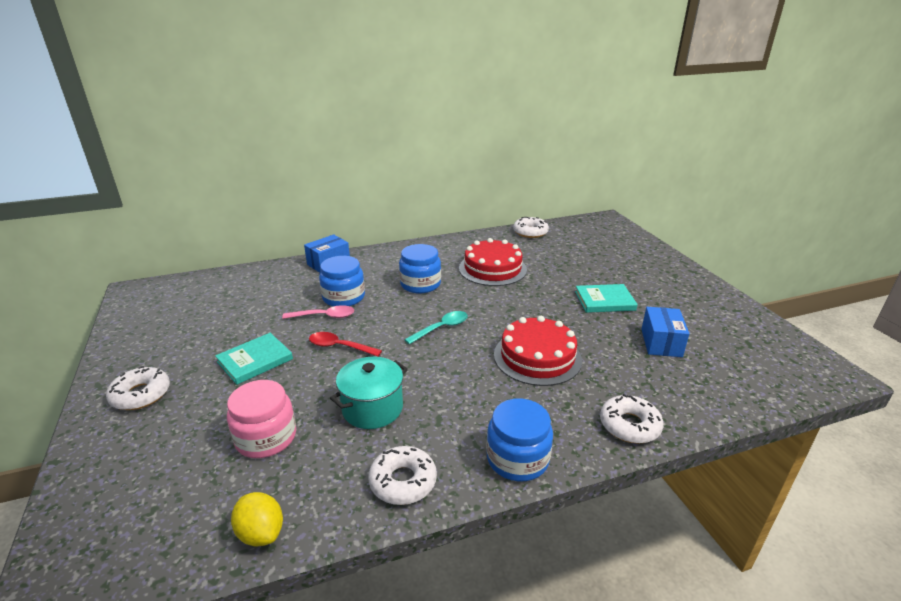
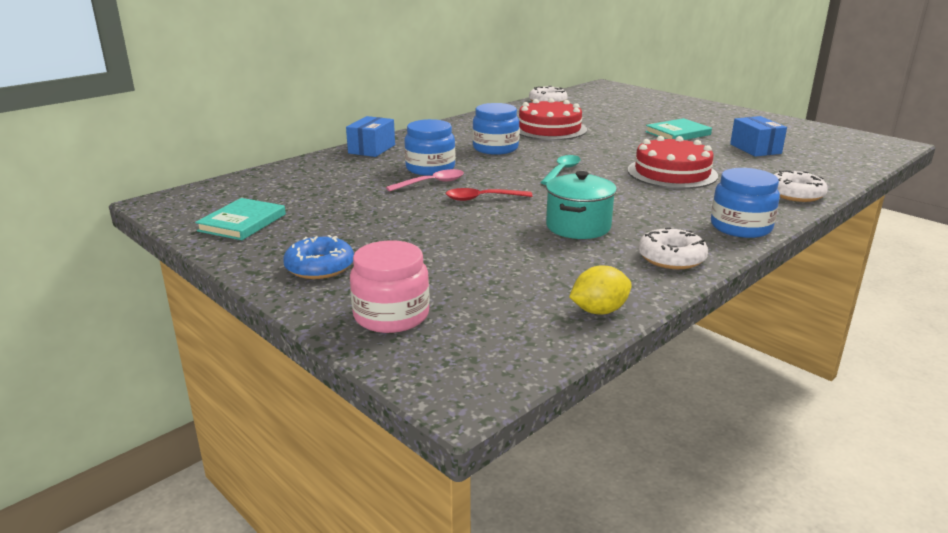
camera: 25 degrees left, 5 degrees down
white donut [106,366,170,410] -> blue donut [283,235,354,279]
turquoise book [215,333,293,385] -> turquoise book moved to [195,198,286,240]
pink jar [227,380,296,458] -> pink jar moved to [350,240,430,333]
yellow lemon [231,492,283,546] -> yellow lemon turned 45 degrees counterclockwise [569,266,632,315]

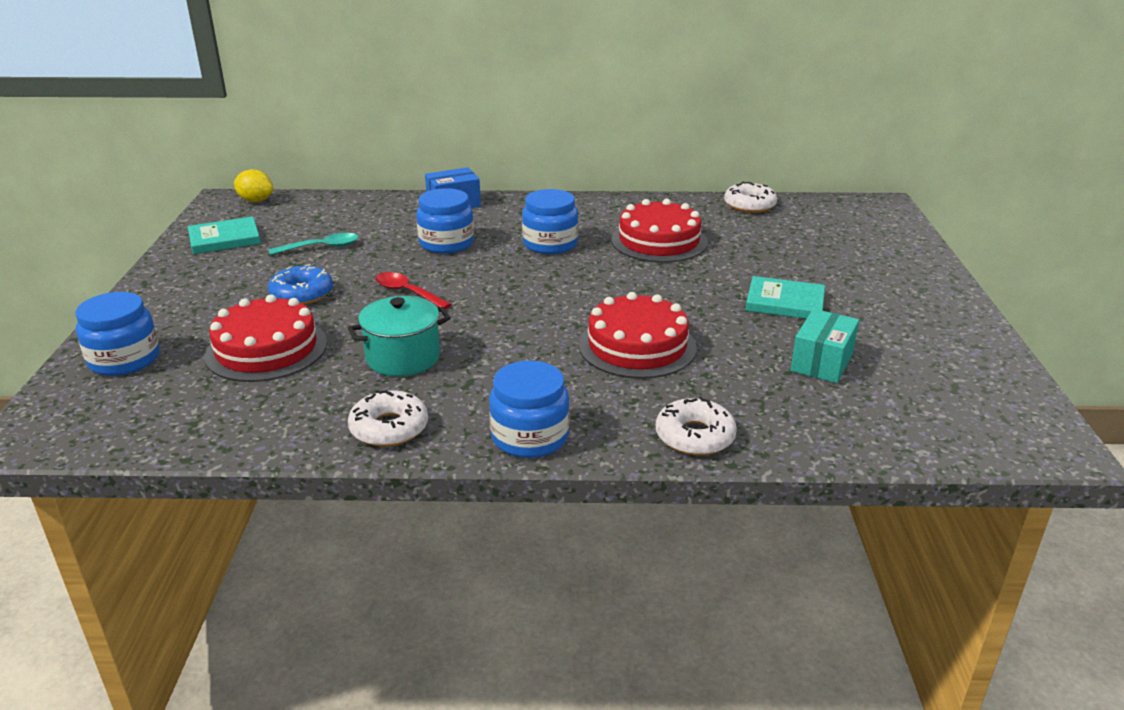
camera: 45 degrees right, 5 degrees up
blue donut [283,235,354,279] -> blue donut moved to [268,264,333,305]
pink jar [350,240,430,333] -> blue jar [75,292,160,376]
pink spoon [386,169,464,192] -> none
turquoise spoon [540,155,581,185] -> turquoise spoon moved to [269,233,359,255]
yellow lemon [569,266,632,315] -> yellow lemon moved to [234,169,273,202]
blue box [730,116,787,157] -> turquoise box [790,309,859,383]
none -> red cake [205,294,327,382]

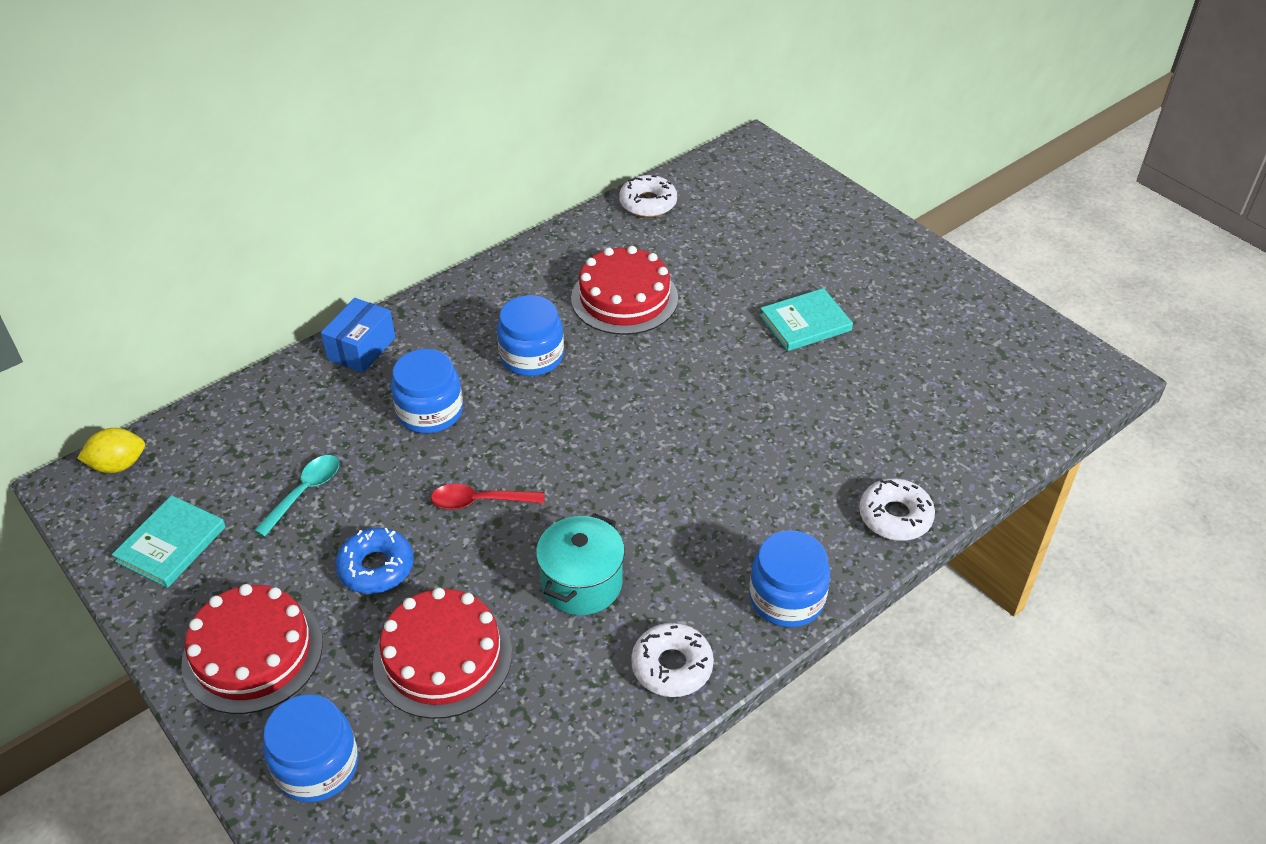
camera: 40 degrees left, 15 degrees up
red cake [579,292,697,379] -> red cake moved to [181,584,323,714]
turquoise box [790,309,859,383] -> none

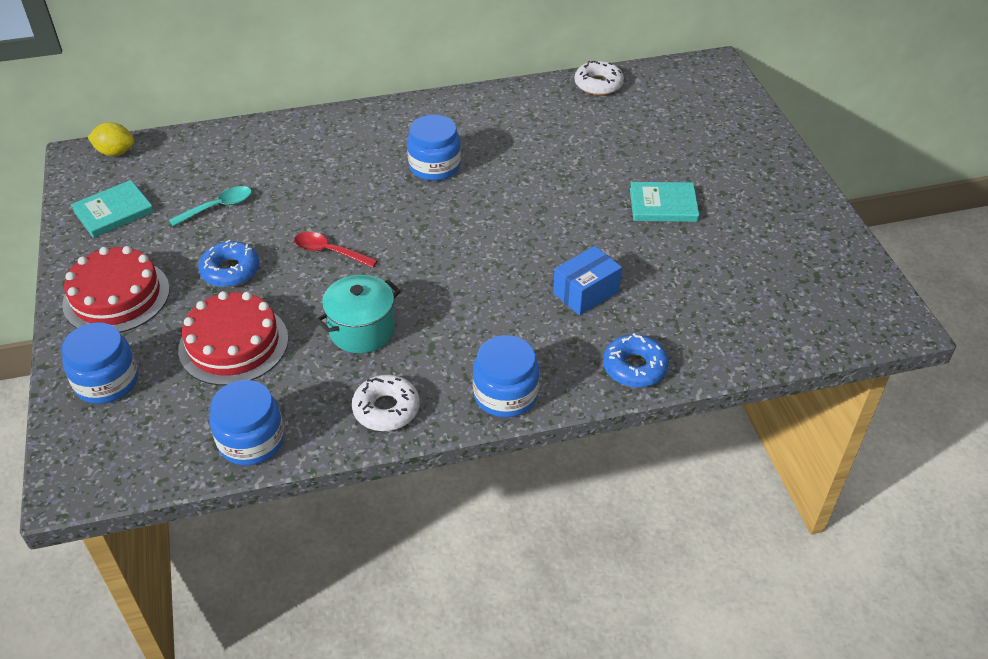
camera: 25 degrees right, 0 degrees up
blue box [321,298,396,373] -> blue box moved to [553,246,622,315]
blue jar [391,349,463,433] -> blue jar moved to [210,380,285,466]
red cake [571,246,678,335] -> none
white donut [859,478,935,541] -> blue donut [603,333,669,388]

